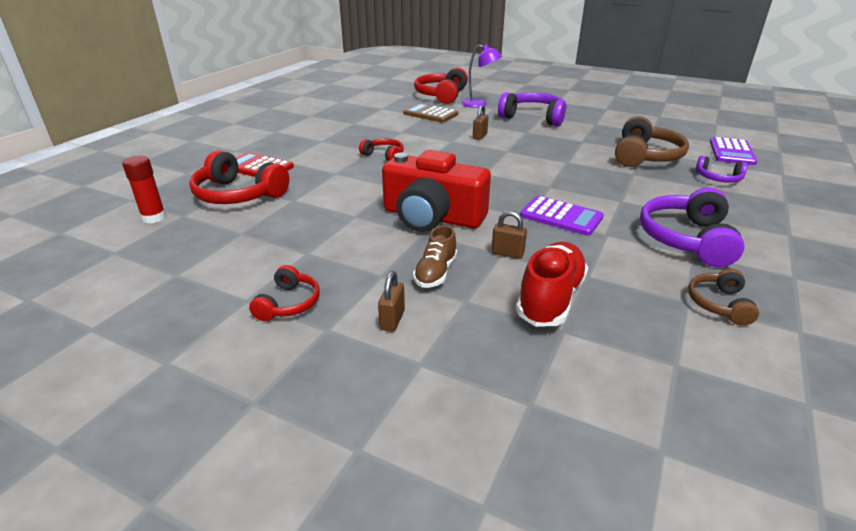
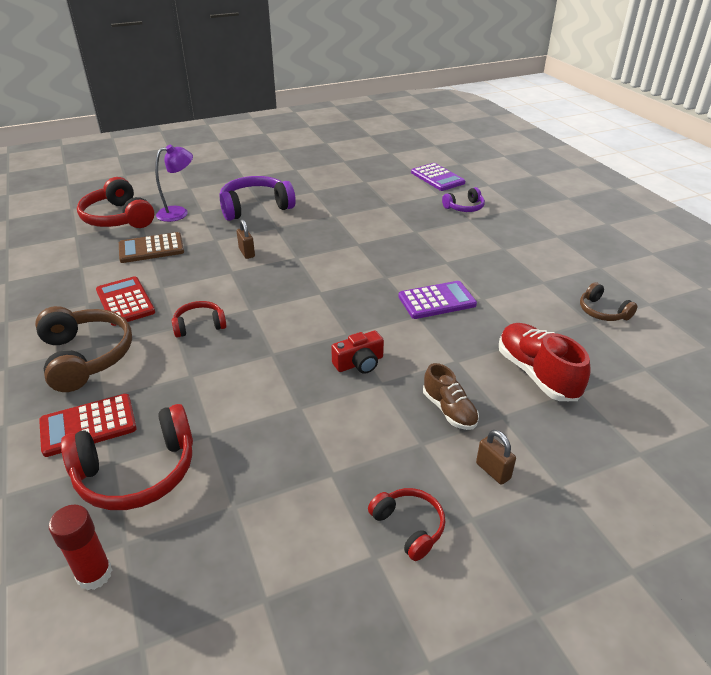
camera: 50 degrees left, 5 degrees up
red camera [382,150,491,232] -> red camera [331,331,384,374], size x0.46
brown padlock [491,211,527,259] -> none
brown headphones [615,116,689,167] -> brown headphones moved to [35,306,132,392]
purple headphones [640,188,745,267] -> none
none -> red calculator [96,276,155,326]

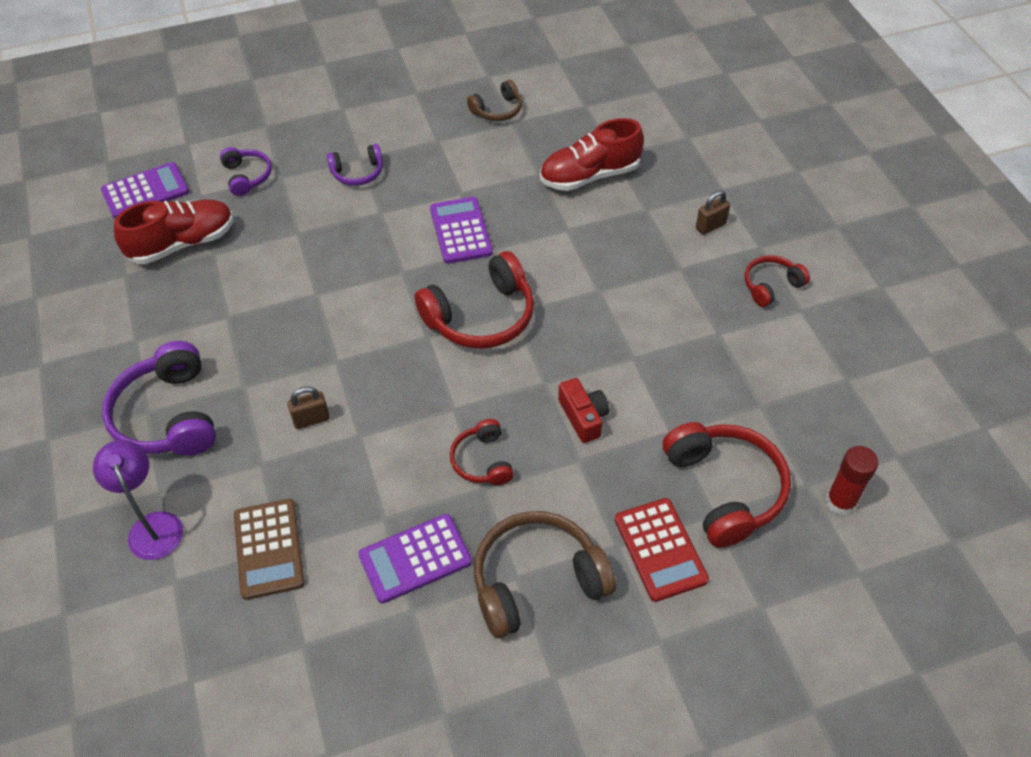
camera: 85 degrees left, 15 degrees up
red headphones [77,177,154,228] -> red headphones moved to [414,251,534,349]
red calculator [96,276,155,326] -> purple calculator [358,514,472,604]
red camera [331,331,384,374] -> red camera moved to [558,378,609,443]
brown shoe [423,363,479,430] -> none
none -> red shoe [114,199,234,264]
none -> purple headphones [327,144,383,186]

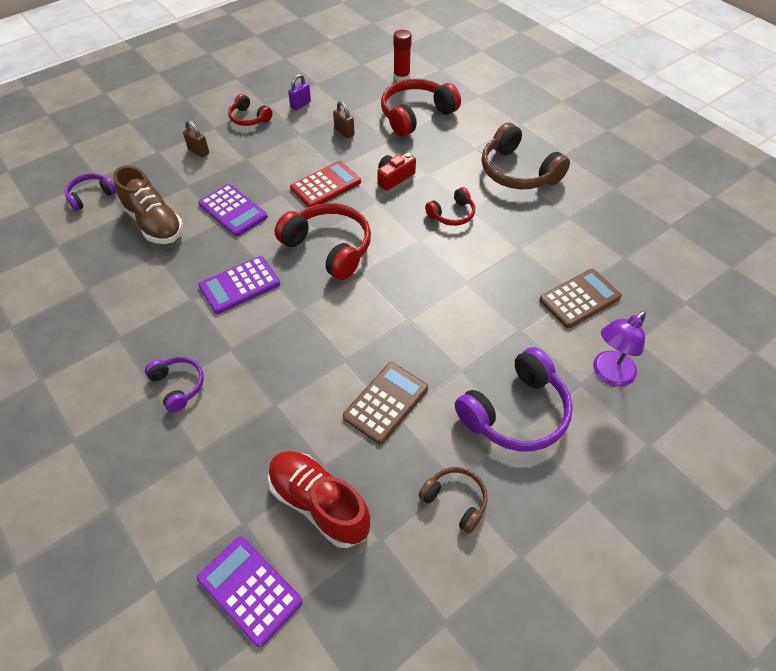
camera: 110 degrees left, 0 degrees up
purple headphones [220,147,272,196] -> purple headphones moved to [65,173,116,211]
brown padlock [287,386,330,429] -> brown padlock moved to [333,101,355,139]
purple calculator [358,514,472,604] -> purple calculator moved to [198,184,268,236]
brown headphones [467,80,522,121] -> brown headphones moved to [418,467,488,534]
red shoe [540,118,644,191] -> brown shoe [113,165,183,244]
red calculator [615,498,709,602] -> red calculator moved to [290,161,361,207]
none -> purple padlock [288,74,311,111]
none -> brown calculator [343,362,428,444]

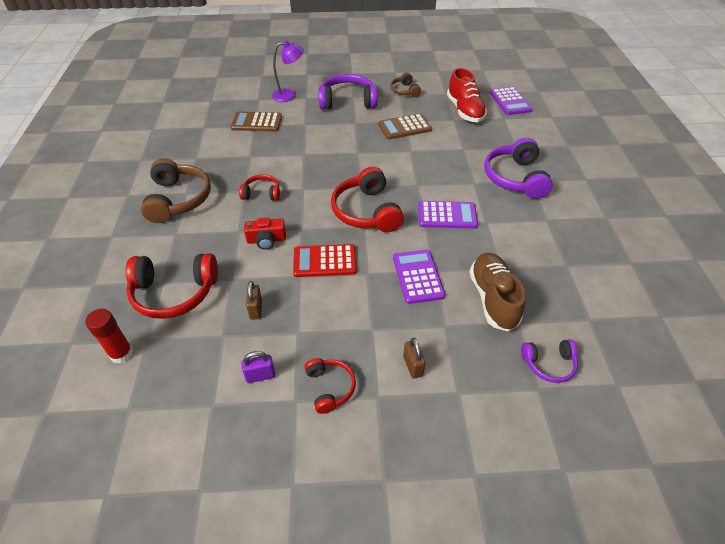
camera: 145 degrees left, 5 degrees down
purple headphones [145,357,204,413] -> purple headphones [484,138,553,199], size x1.82

